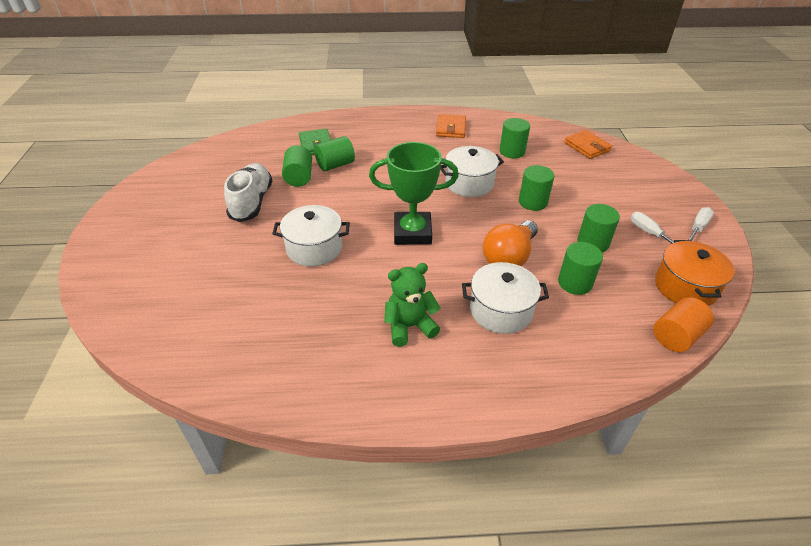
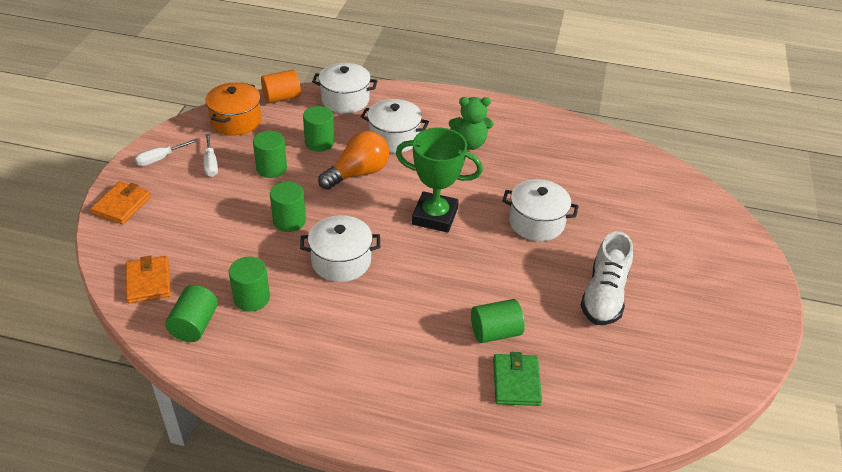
camera: 165 degrees left, 0 degrees up
green cylinder [282,145,312,187] -> green cylinder moved to [165,285,218,342]
orange wallet [436,114,466,138] -> orange wallet moved to [91,181,151,224]
none -> white pot [312,63,377,113]

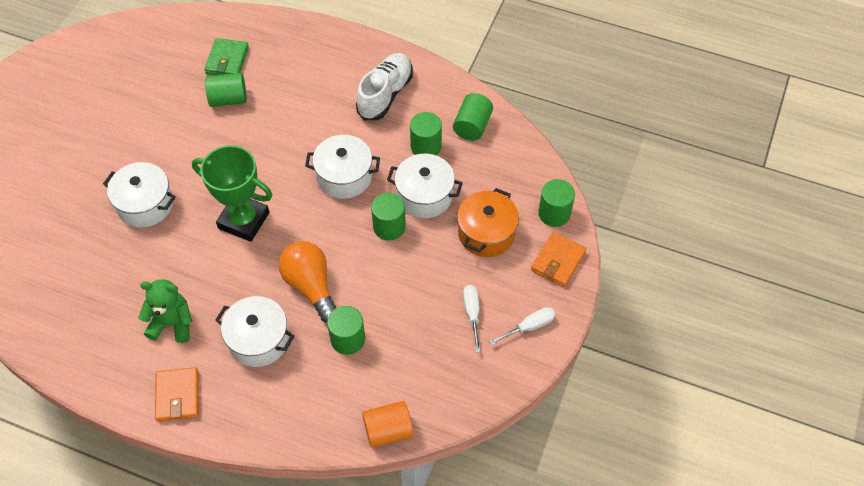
camera: 170 degrees left, 15 degrees up
orange wallet [126,256,171,304] -> orange wallet moved to [155,367,199,422]
orange pot [205,82,261,136] -> orange pot moved to [457,188,519,257]
green cylinder [253,131,287,178] -> green cylinder moved to [538,179,575,227]
white pot [312,63,377,113] -> white pot moved to [387,154,463,218]
orange light bulb [318,131,389,190] -> orange light bulb turned 90 degrees clockwise [278,241,336,323]
white shoe [581,231,633,325] -> white shoe moved to [356,53,413,120]

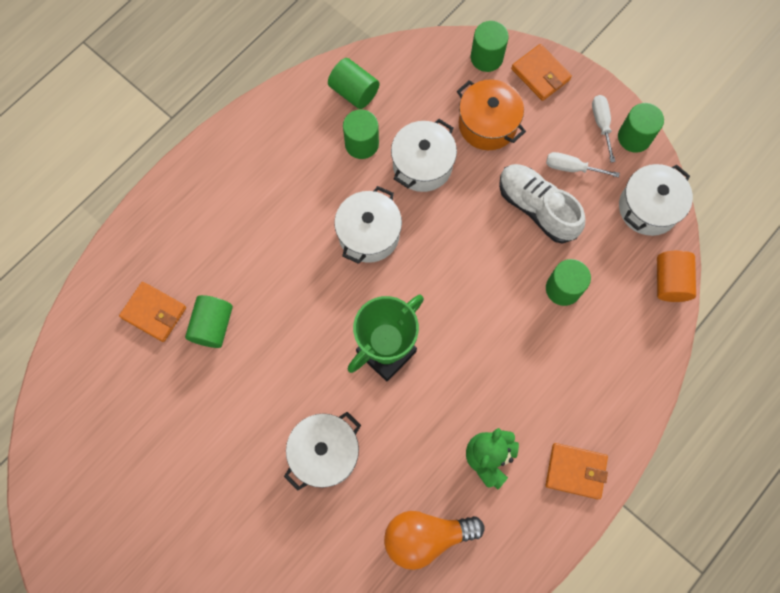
camera: 70 degrees left, 15 degrees up
green wallet [204,38,249,75] -> orange wallet [119,282,186,342]
white pot [216,296,294,367] -> white pot moved to [619,164,693,236]
orange light bulb [278,241,336,323] -> orange light bulb moved to [384,511,484,570]
white shoe [356,53,413,120] -> white shoe moved to [499,164,585,244]
green cylinder [371,193,406,241] -> green cylinder moved to [618,103,664,153]

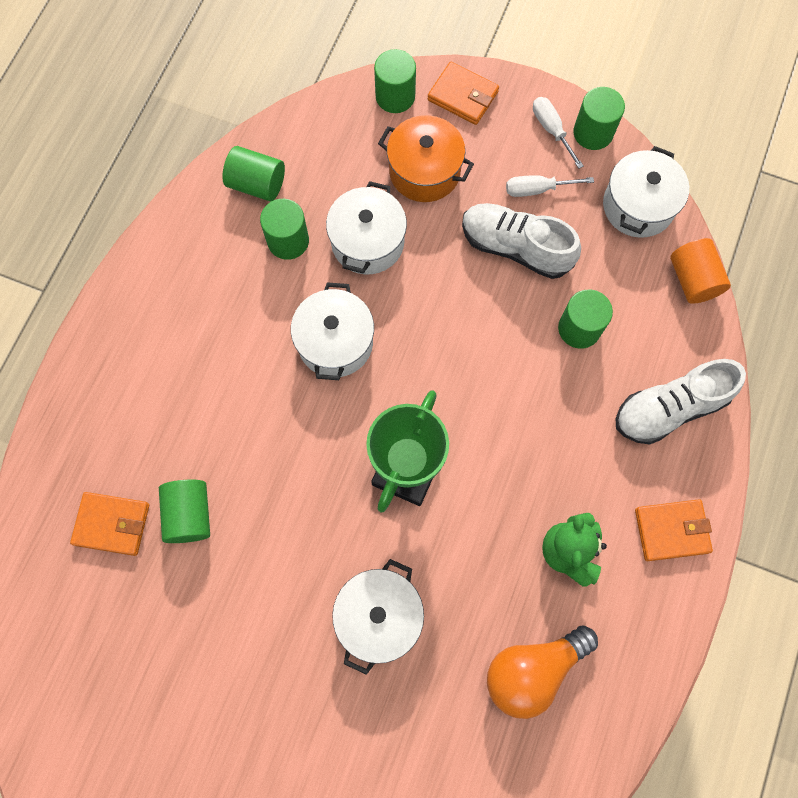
camera: 20 degrees left, 0 degrees up
none -> white shoe [616,359,746,445]

